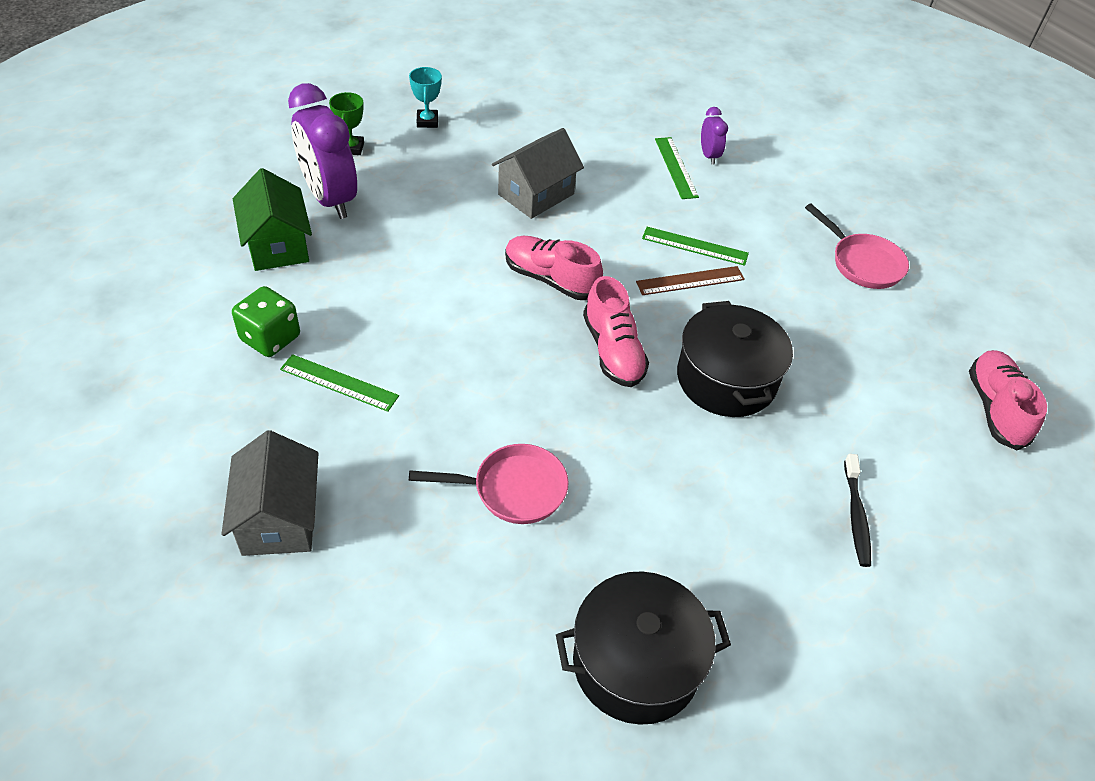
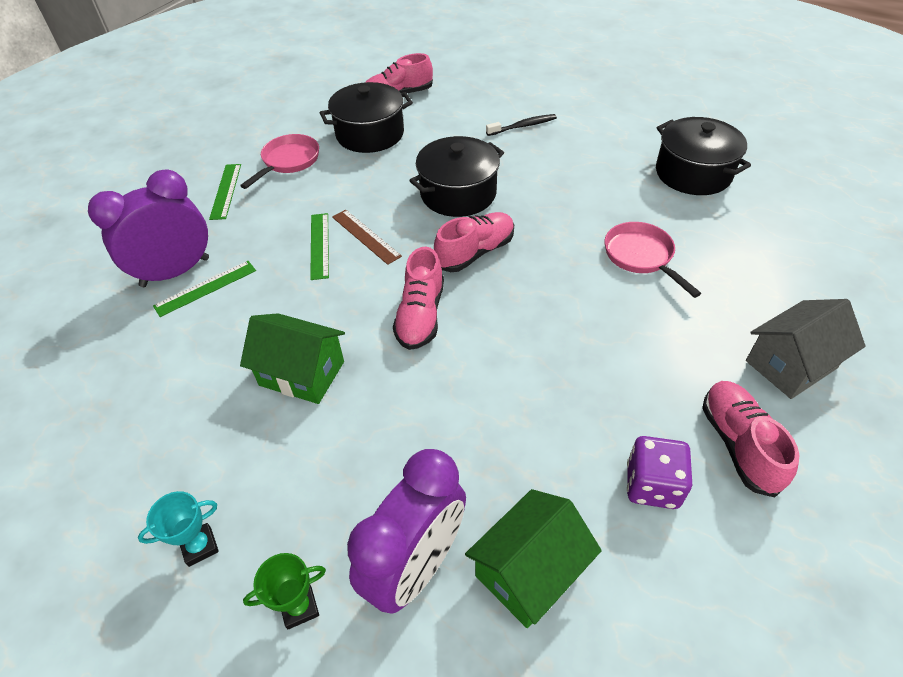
camera: 110 degrees left, 0 degrees up
green dice [232,286,300,357] -> purple dice [627,436,692,509]
green ruler [280,354,399,412] -> green ruler moved to [209,164,241,220]
grey house [492,128,584,219] -> green house [240,313,345,404]
purple clock [701,107,728,164] -> purple clock [88,169,209,287], size x2.16
none -> black pot [320,82,413,153]
none -> pink shoe [702,381,799,497]

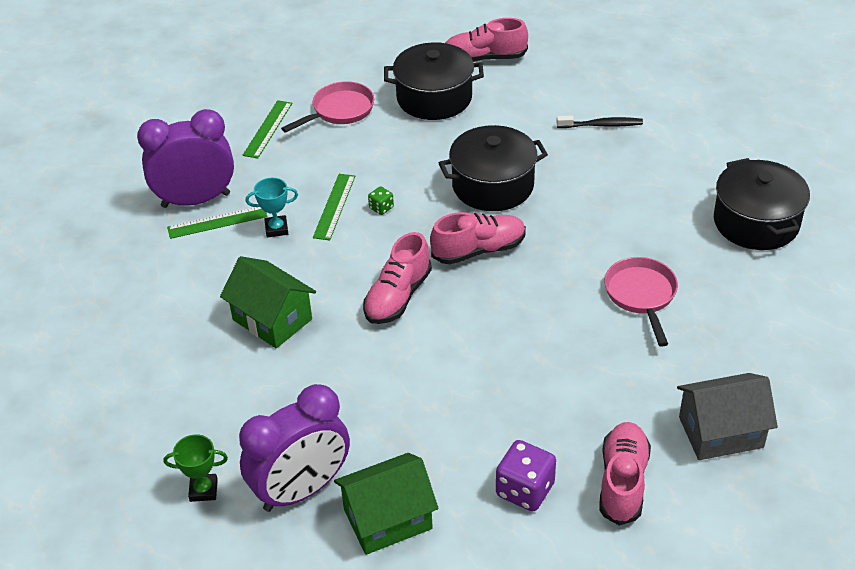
camera: 20 degrees right, 5 degrees down
turquoise trophy [138,491,219,567] -> turquoise trophy moved to [246,178,298,238]
brown ruler [332,210,402,265] -> green dice [368,186,394,215]

